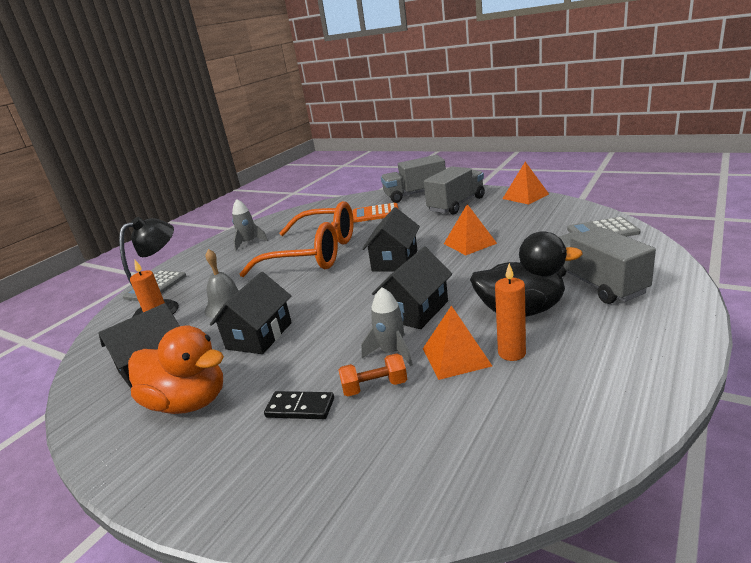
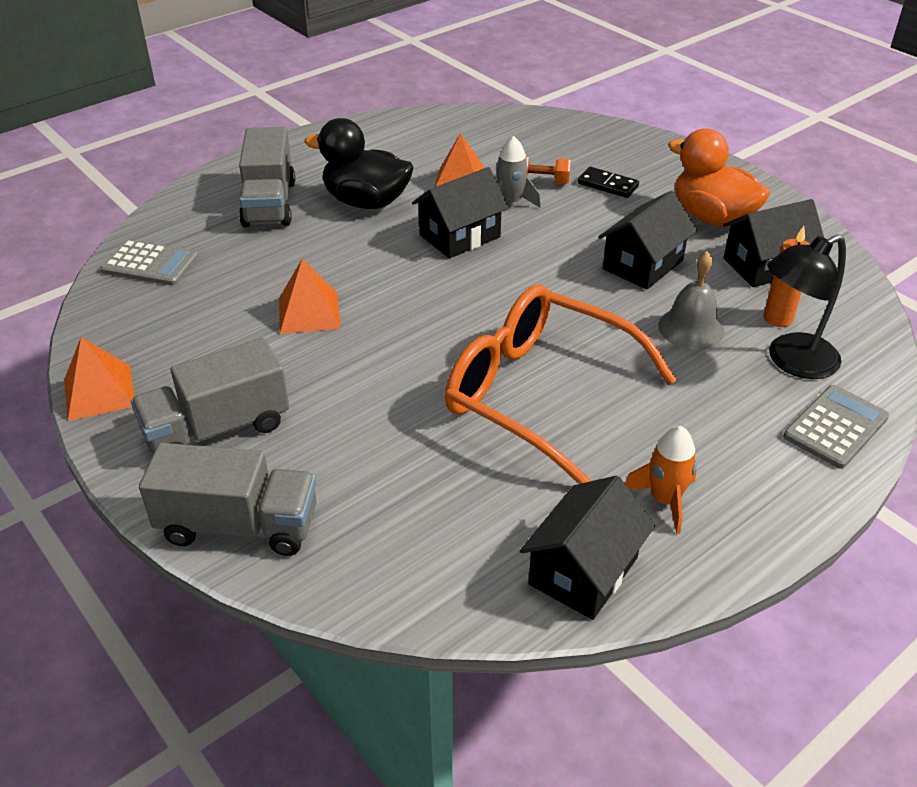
camera: 165 degrees left, 15 degrees up
grey rocket [232,199,268,251] -> orange rocket [625,426,697,534]
orange calculator [352,203,398,223] -> none
black house [362,207,420,272] -> black house moved to [520,476,655,620]
orange candle [495,263,526,361] -> none

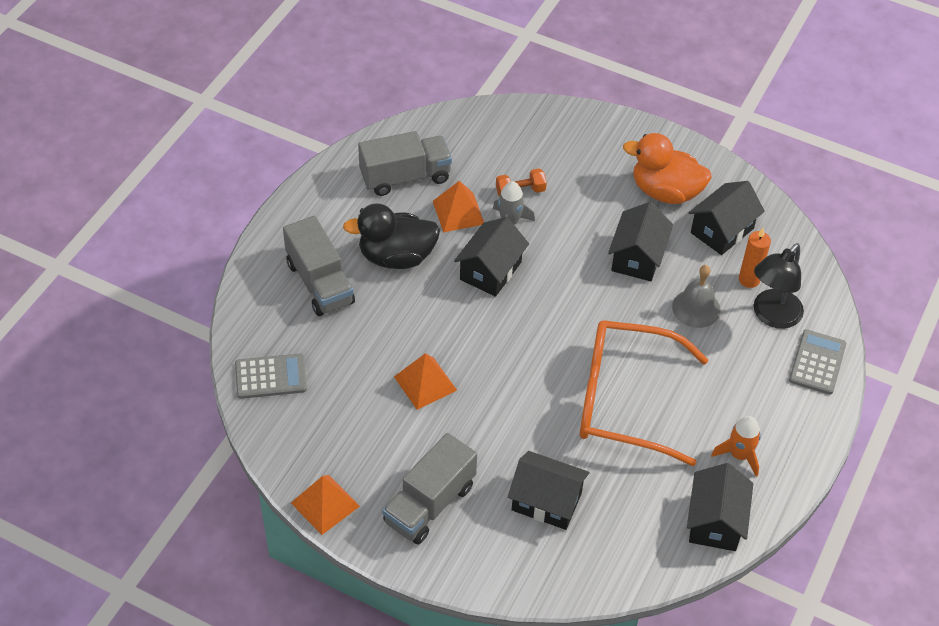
camera: 25 degrees left, 10 degrees up
grey truck [139,443,317,556] -> grey truck moved to [358,131,452,196]
black domino [578,167,639,198] -> none
none -> black house [508,451,590,530]

